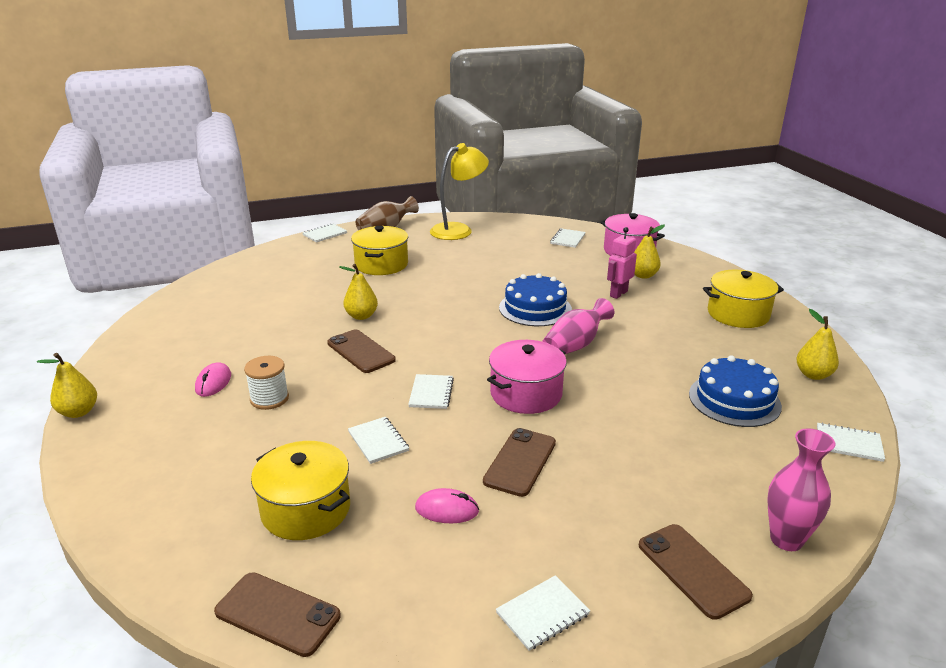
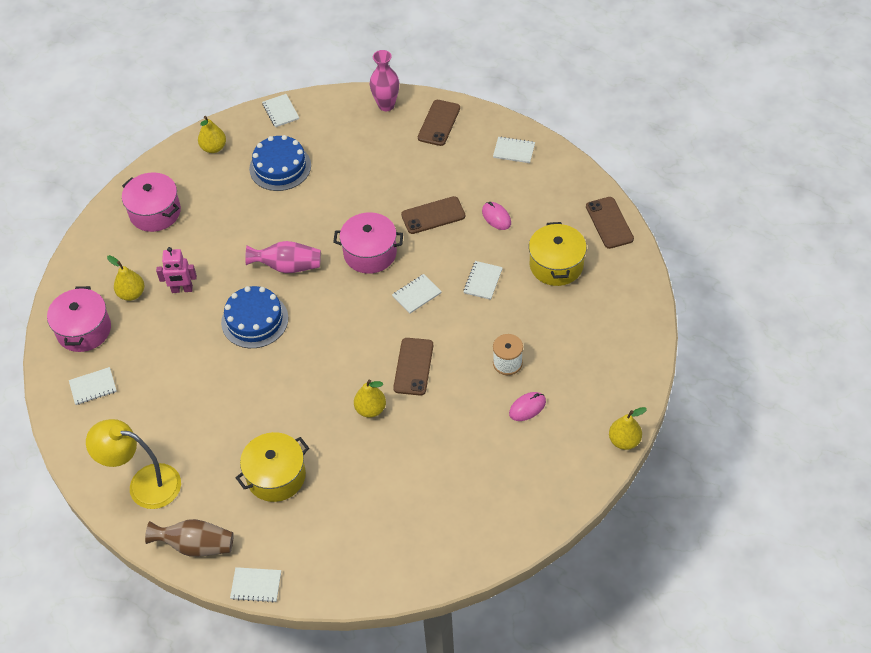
camera: 130 degrees left, 25 degrees up
yellow pot [703,270,784,328] -> pink pot [122,172,181,232]

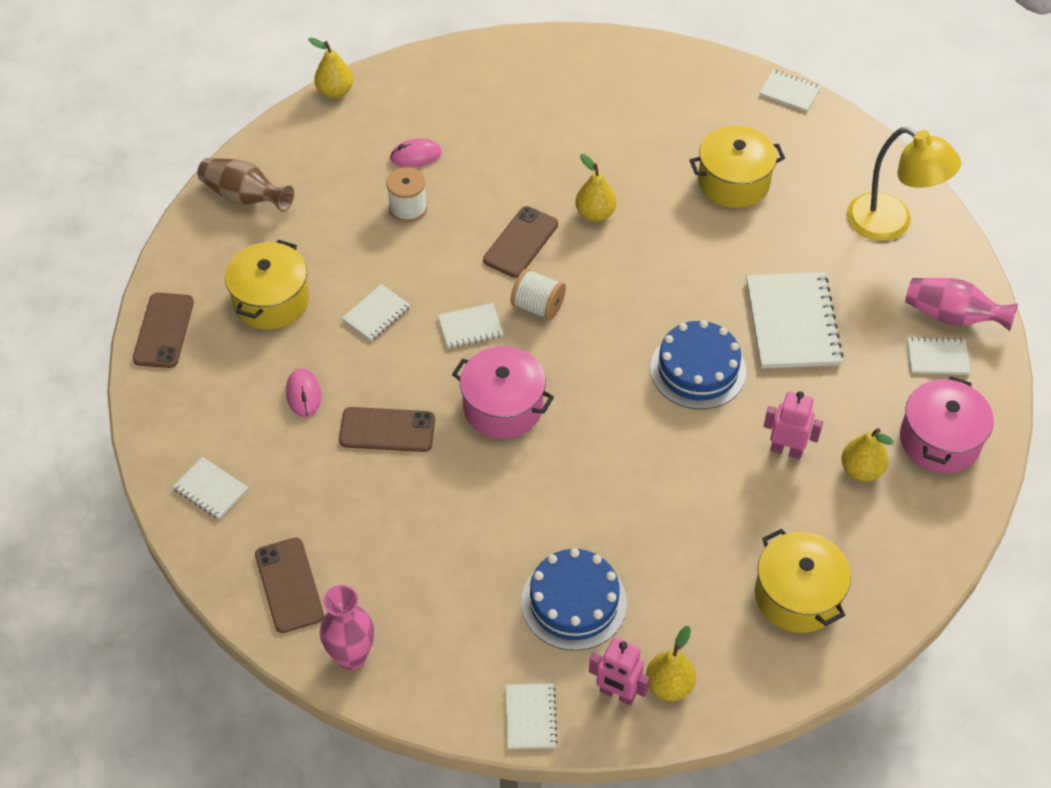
camera: 160 degrees left, 0 degrees up
pink pot [122,172,181,232] -> yellow pot [755,528,851,633]
brown vase [145,519,234,557] -> brown vase moved to [197,158,294,212]
pink vase [245,241,321,273] -> pink vase moved to [905,278,1018,331]
brown phone [418,100,460,146] -> brown phone turned 60 degrees counterclockwise [255,538,324,633]
none -> white spool [511,268,566,321]
none -> pink robot [589,637,650,705]
none -> white notebook [746,272,844,369]

